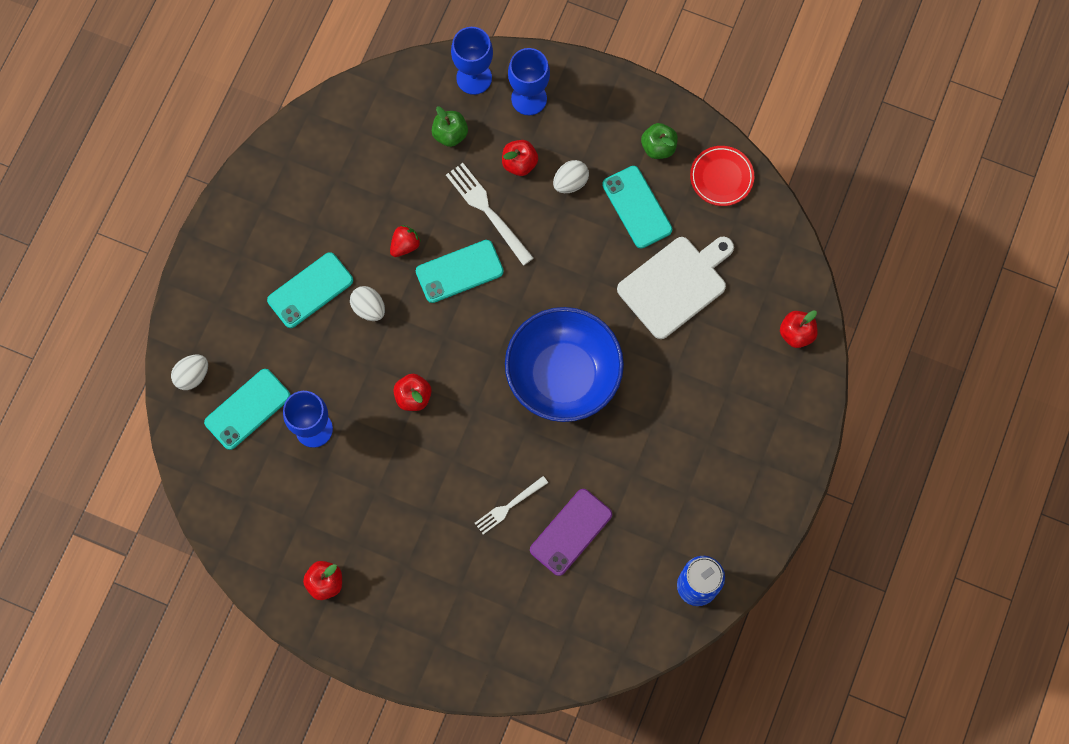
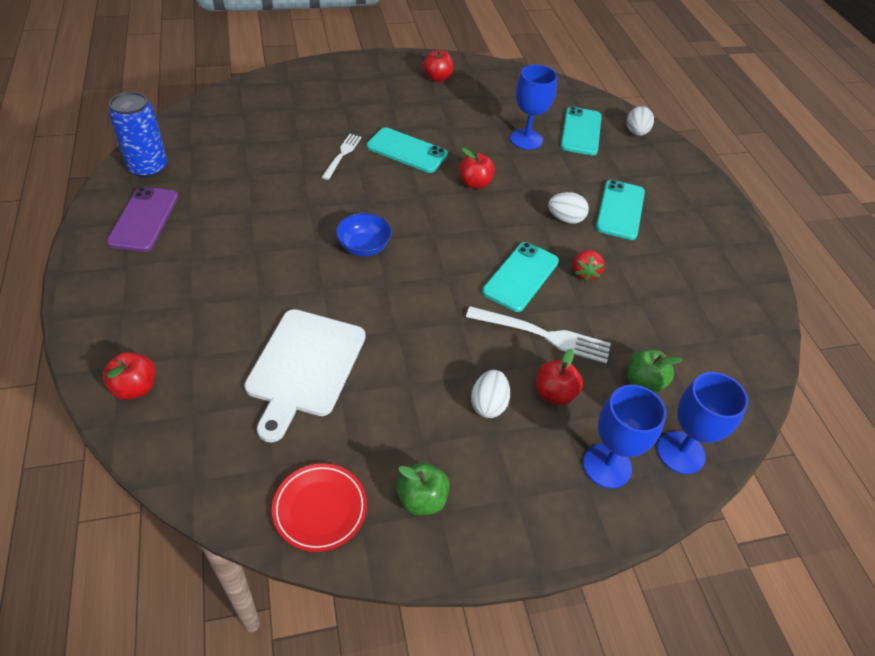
camera: 140 degrees right, 25 degrees down
blue bowl [505,307,624,422] -> blue bowl [336,213,392,256], size x0.45
purple phone [530,489,612,576] -> purple phone moved to [106,187,179,252]
turquoise phone [602,166,672,248] -> turquoise phone moved to [366,127,448,173]

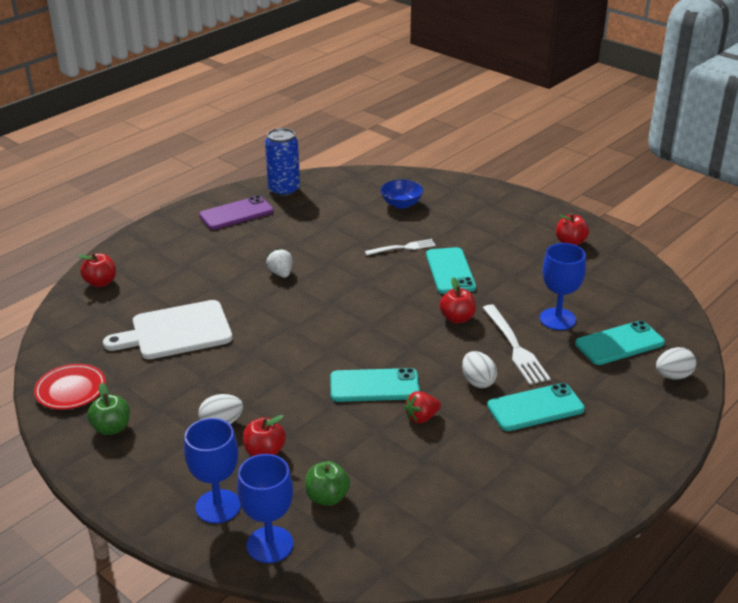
camera: 60 degrees right, 15 degrees down
blue bowl [336,213,392,256] -> blue bowl moved to [380,179,423,209]
white fork [466,306,611,363] -> white fork moved to [483,304,551,385]
none -> white strawberry [266,249,292,278]

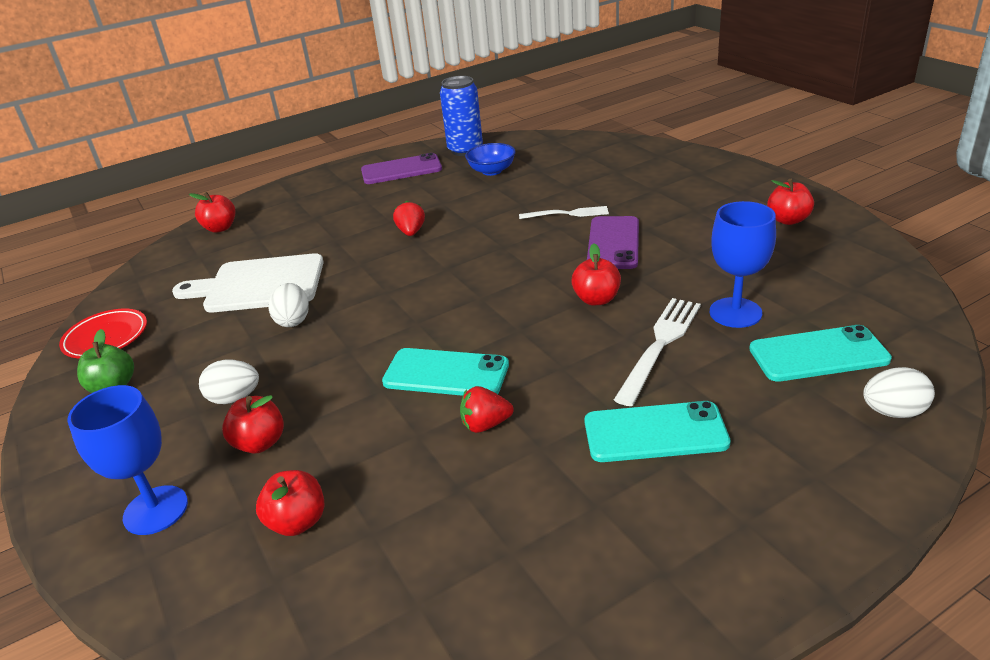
camera: 20 degrees right, 0 degrees up
blue goblet [237,454,293,563] -> none
white strawberry [266,249,292,278] -> red strawberry [393,201,425,236]
green apple [305,461,350,506] -> red apple [256,470,324,536]
blue bowl [380,179,423,209] -> blue bowl moved to [465,143,516,176]
turquoise phone [426,247,476,294] -> purple phone [587,216,639,269]
white egg [462,351,497,388] -> white egg moved to [268,283,309,327]
white fork [483,304,551,385] -> white fork turned 150 degrees counterclockwise [614,298,701,406]

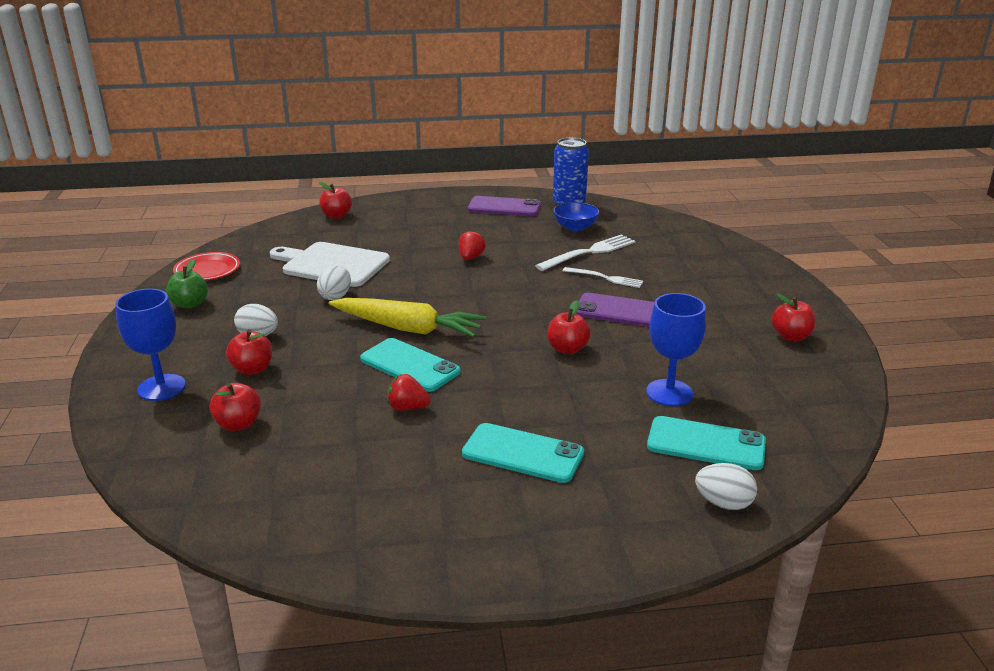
camera: 20 degrees right, 5 degrees down
purple phone [587,216,639,269] -> purple phone turned 75 degrees clockwise [576,293,655,327]
white fork [614,298,701,406] -> white fork moved to [535,234,635,271]
none -> yellow carrot [329,298,486,337]

